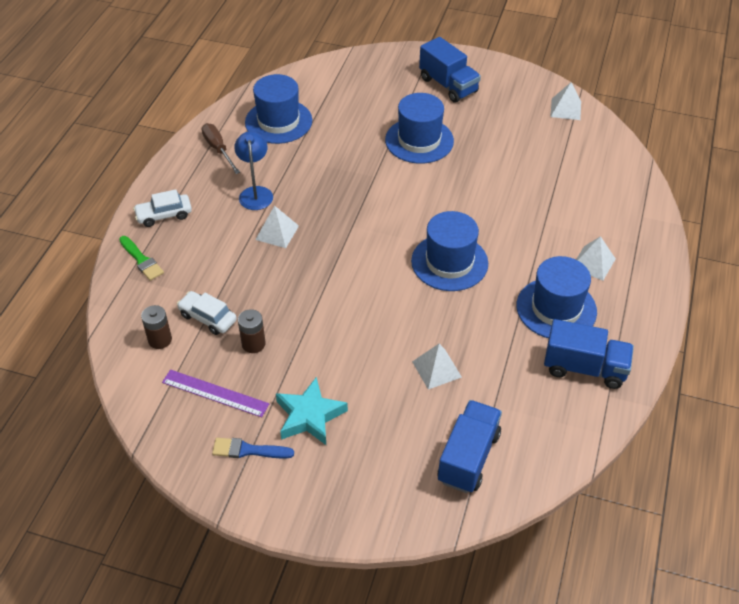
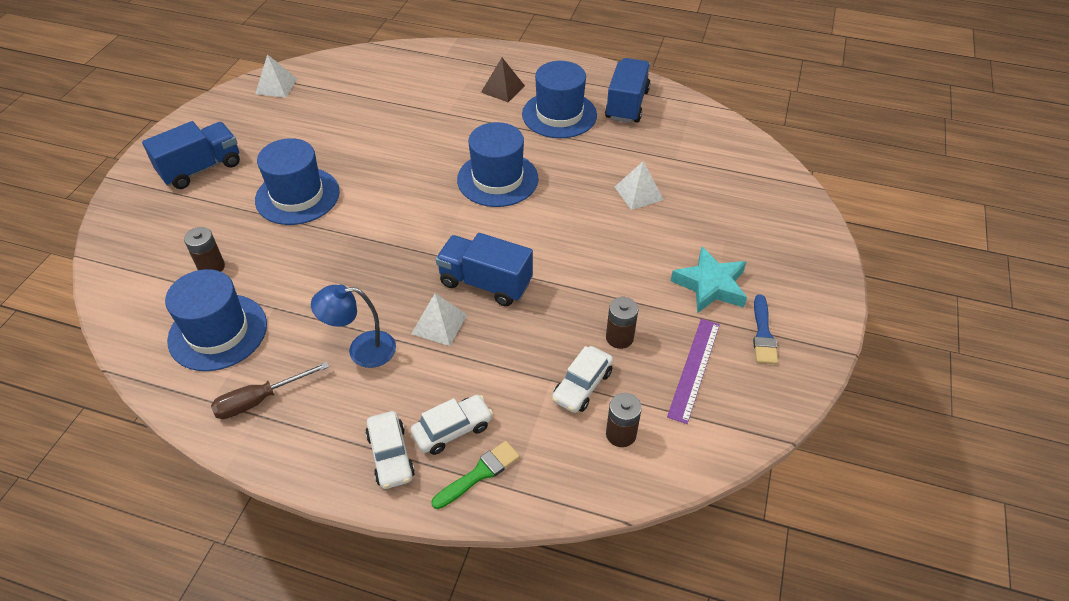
camera: 90 degrees left, 0 degrees up
blue truck [438,400,502,493] -> blue truck moved to [436,233,533,306]
white pyramid [576,236,616,281] -> brown pyramid [481,58,525,102]
none -> brown battery [184,227,225,272]
none -> white car [410,395,493,455]

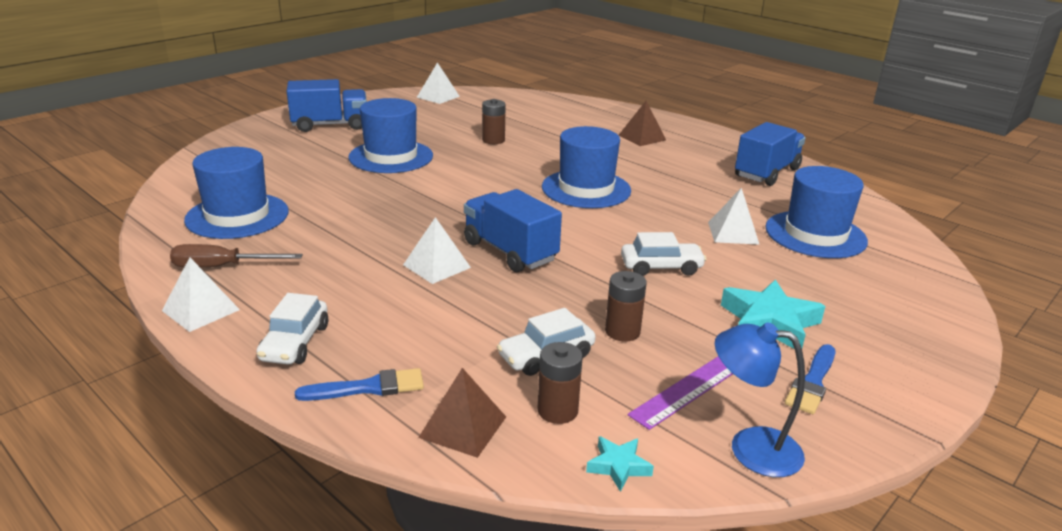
camera: 25 degrees right, 20 degrees down
brown battery [184,227,225,272] -> brown battery moved to [482,99,506,144]
blue lamp [311,285,396,368] -> blue lamp moved to [715,322,805,477]
white car [410,395,493,455] -> white car moved to [621,232,707,276]
green brush [431,441,520,509] -> blue brush [295,368,424,401]
blue hat [522,61,597,138] -> blue hat moved to [765,166,868,258]
none -> white pyramid [162,257,240,332]
none -> brown pyramid [418,368,506,458]
none -> turquoise star [586,436,654,492]

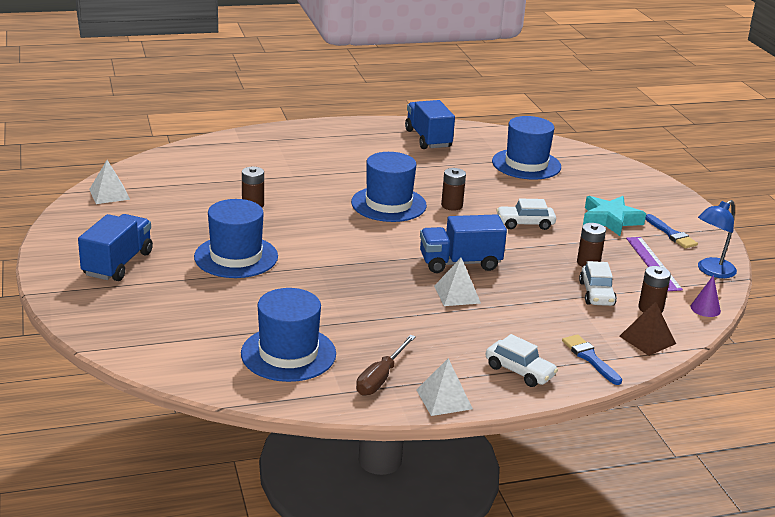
camera: 60 degrees left, 0 degrees up
blue brush [295,368,424,401] -> blue brush turned 45 degrees counterclockwise [562,334,622,385]
turquoise star [586,436,654,492] -> purple cone [690,275,721,317]
brown pyramid [618,101,666,146] -> none
white car [621,232,707,276] -> white car turned 120 degrees counterclockwise [496,198,556,230]
white pyramid [708,188,760,245] -> none
none -> brown battery [441,168,466,211]

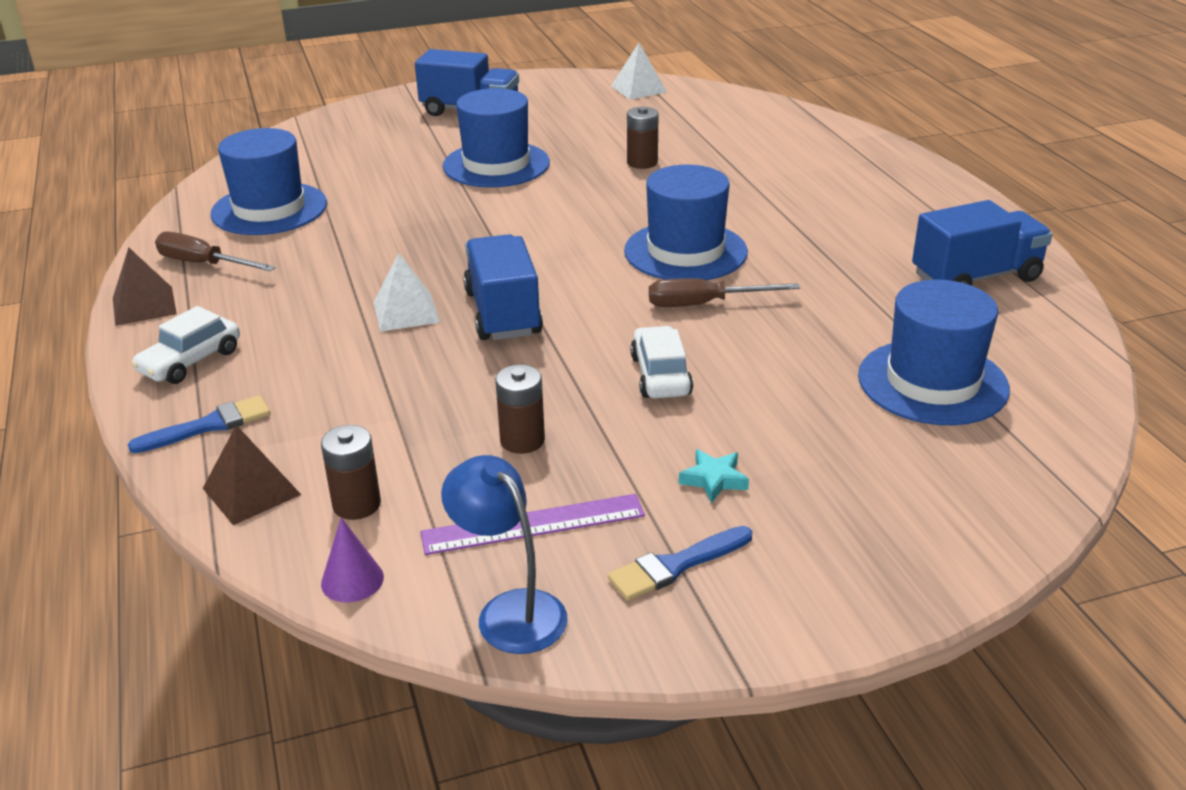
camera: 90 degrees right, 5 degrees up
white pyramid [416,358,473,416] -> brown pyramid [113,247,177,326]
brown battery [441,168,466,211] -> brown screwdriver [649,278,800,307]
white car [579,261,617,306] -> none
turquoise star [583,196,646,236] -> turquoise star [679,449,749,503], size x0.51

